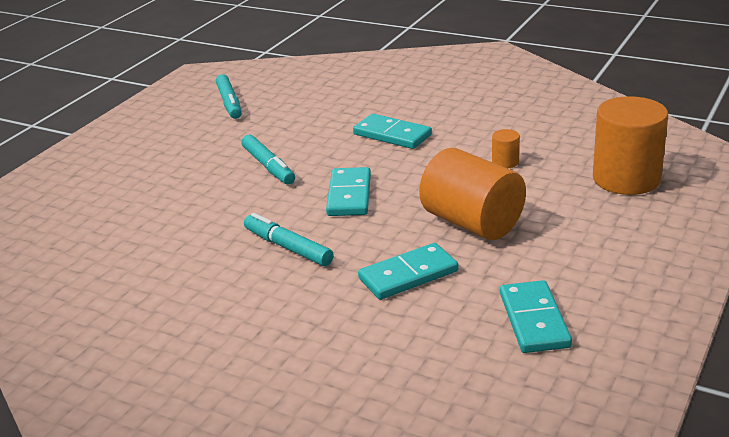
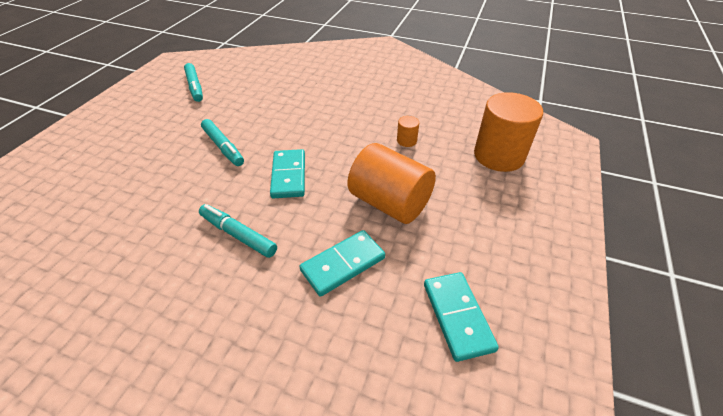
camera: 10 degrees left, 15 degrees up
turquoise domino [353,114,432,149] -> none

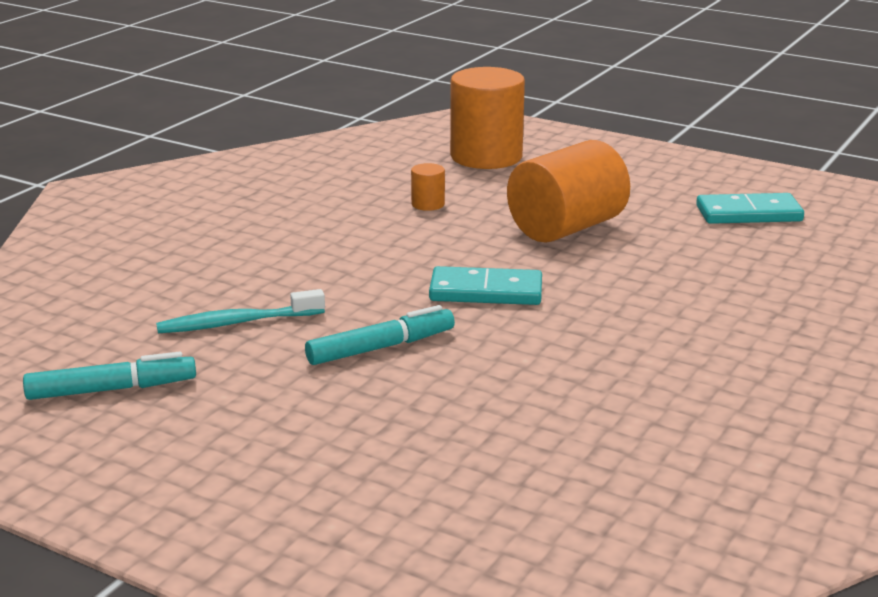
camera: 80 degrees left, 20 degrees down
turquoise marker [199,204,277,258] -> none
turquoise domino [299,230,385,297] -> none
none -> turquoise toothbrush [156,289,325,333]

